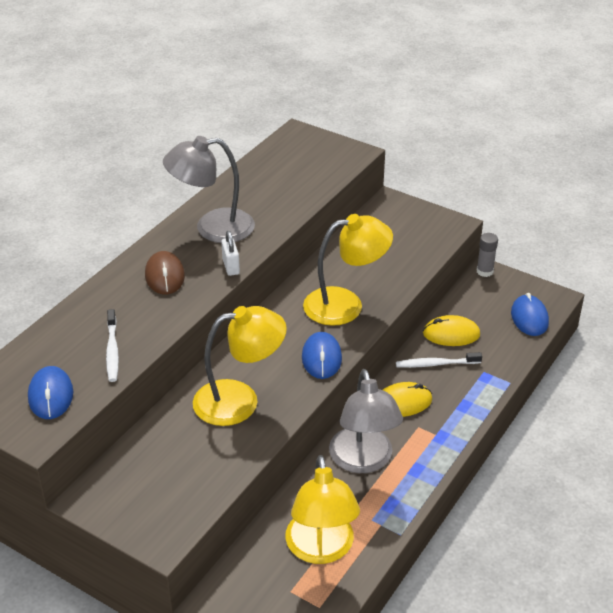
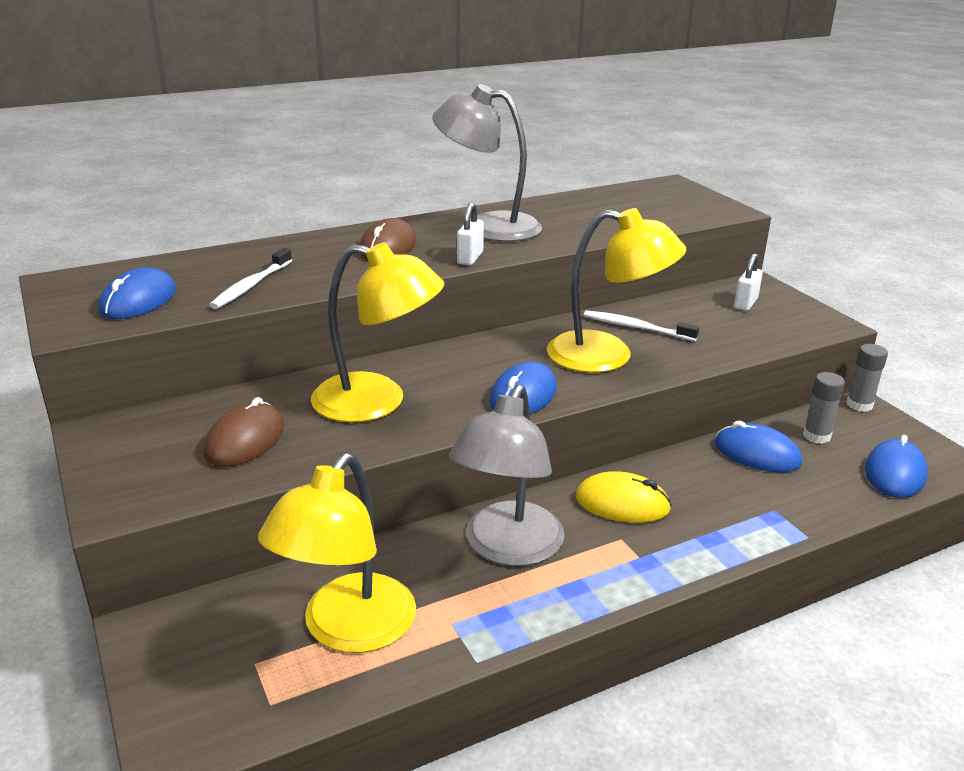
camera: 30 degrees right, 10 degrees down
white toothbrush [396,352,482,368] -> white toothbrush moved to [584,310,699,341]
yellow mouse [423,315,480,346] -> blue mouse [715,421,802,472]
none -> brown mouse [204,397,284,467]
none -> white padlock [734,254,763,311]
none -> grey glue stick [803,372,845,444]

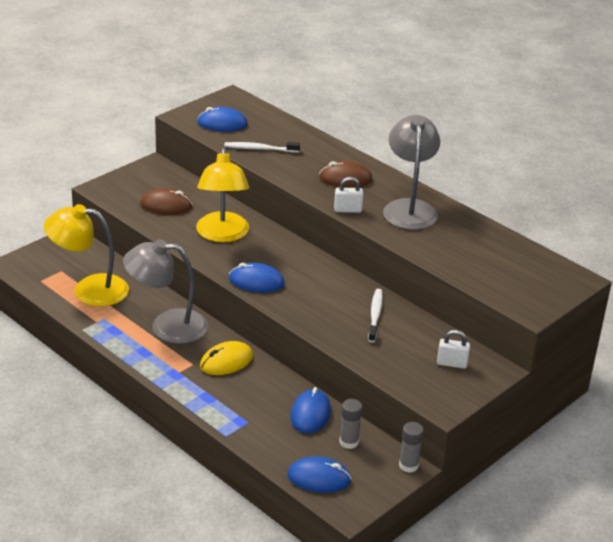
camera: 70 degrees right, 5 degrees up
yellow lamp [547,208,686,373] -> none
yellow mouse [576,471,672,523] -> yellow mouse turned 60 degrees clockwise [200,341,253,375]

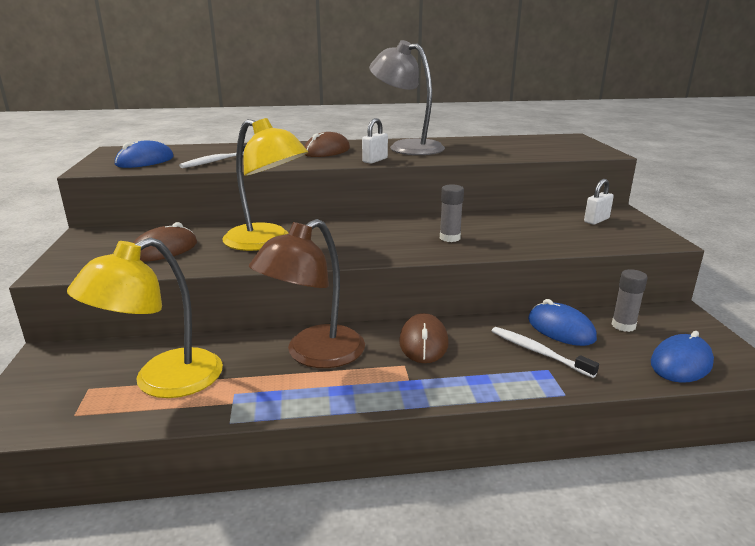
camera: 50 degrees left, 10 degrees down
grey lamp [123,239,208,344] -> brown lamp [249,219,365,368]
yellow mouse [200,341,253,375] -> brown mouse [399,313,449,363]
blue mouse [229,263,284,292] -> none
white toothbrush [368,289,383,343] -> white toothbrush moved to [492,327,599,378]
grey glue stick [399,422,424,473] -> grey glue stick moved to [440,184,464,242]

